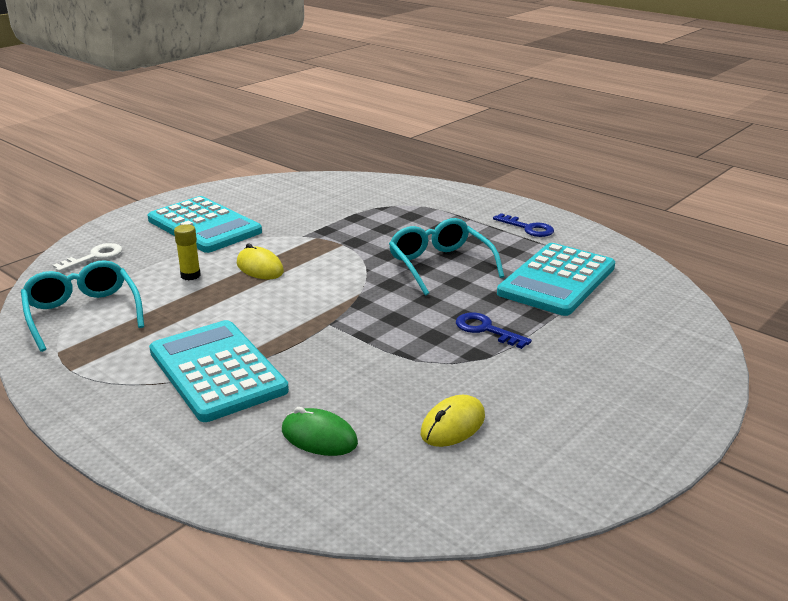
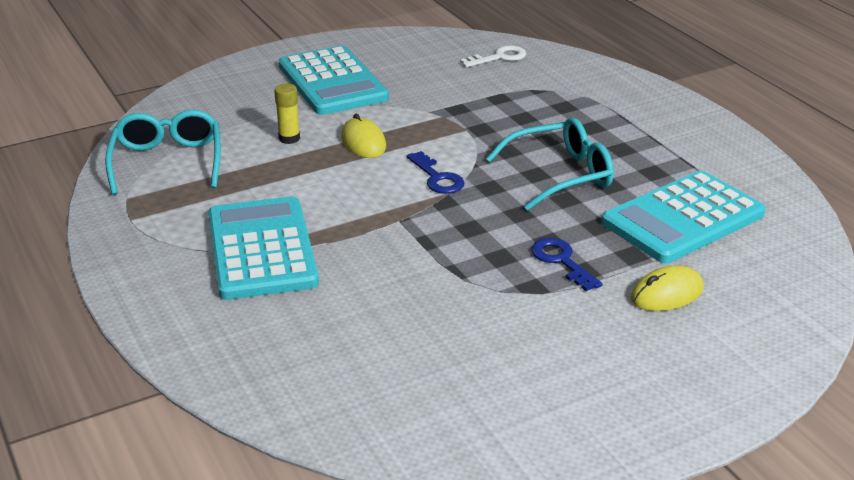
camera: 20 degrees right, 5 degrees up
white key [53,243,122,272] -> white key moved to [460,45,526,67]
green mouse [282,407,358,456] -> none
turquoise glasses [389,218,504,296] -> turquoise glasses turned 75 degrees clockwise [486,118,614,211]
yellow mouse [421,395,485,447] -> yellow mouse moved to [631,266,704,311]
blue key [493,213,554,237] -> blue key moved to [407,151,464,194]

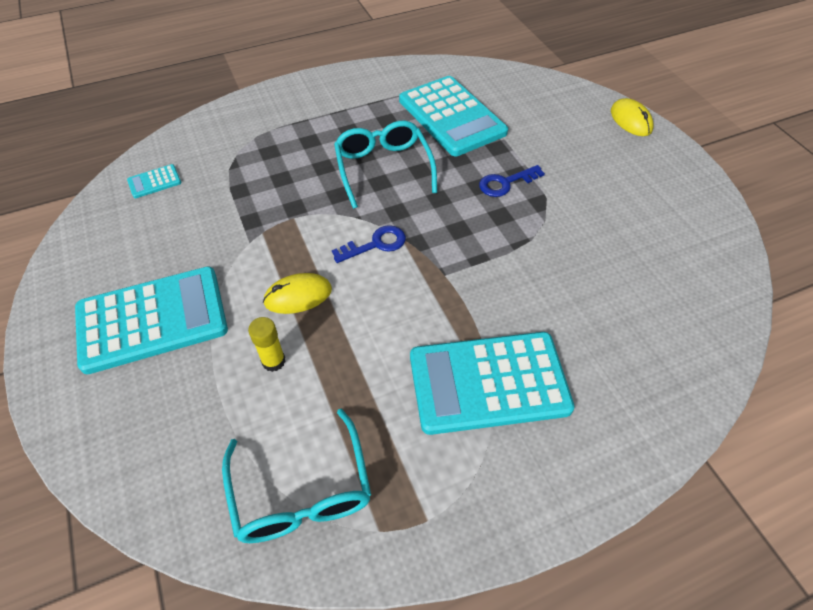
camera: 85 degrees left, 20 degrees up
turquoise glasses [105,110,221,195] -> turquoise glasses turned 105 degrees counterclockwise [222,409,371,543]
white key [460,45,526,67] -> turquoise calculator [127,164,181,198]
yellow mouse [631,266,704,311] -> yellow mouse moved to [611,98,654,136]

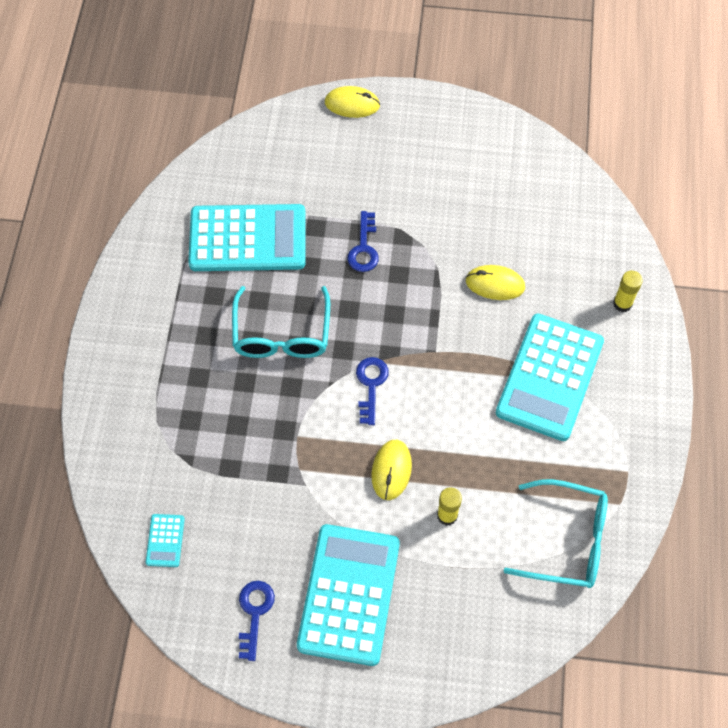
camera: 60 degrees left, 10 degrees up
turquoise glasses [334,121,437,209] -> turquoise glasses turned 105 degrees counterclockwise [232,286,330,358]
none -> blue key [239,581,275,661]
none -> yellow mouse [466,265,525,300]
none -> yellow glue stick [613,271,643,312]

